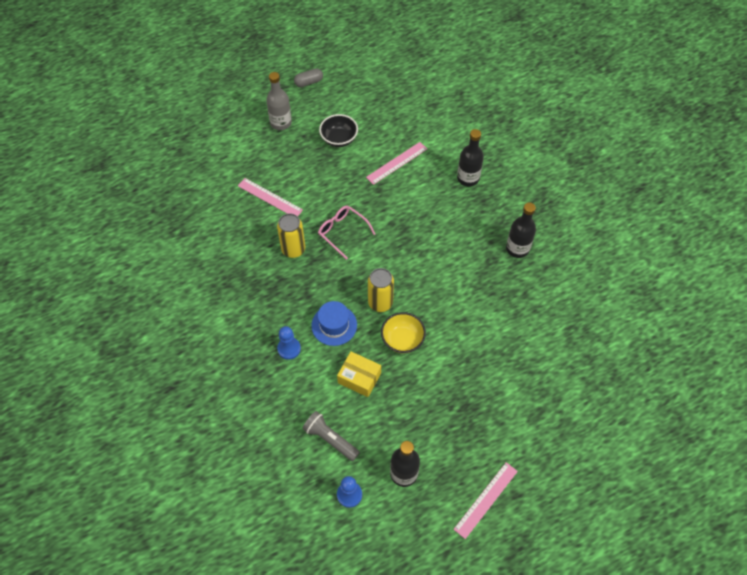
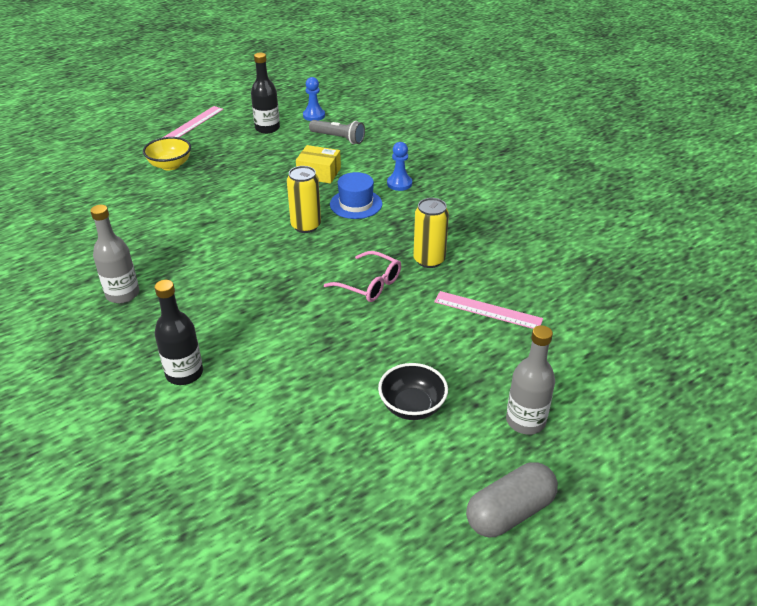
camera: 170 degrees right, 20 degrees down
grey capsule [294,68,323,87] -> grey capsule [466,462,558,537], size x1.61
pink ruler [366,142,427,185] -> none
yellow bowl [381,312,426,353] -> yellow bowl moved to [143,137,191,170]
black bottle [506,202,536,258] -> grey bottle [90,205,139,303]

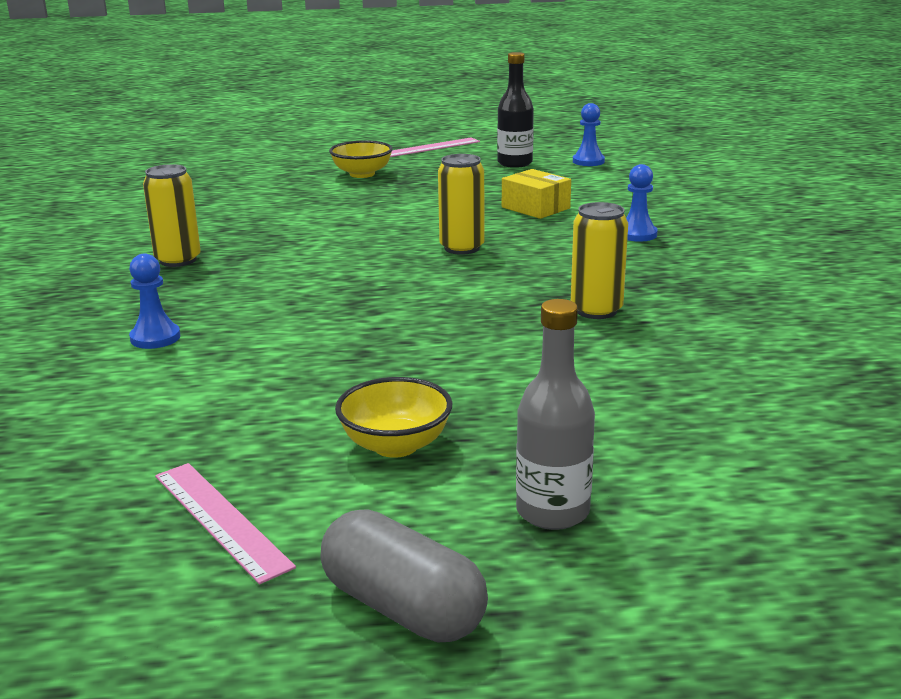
camera: 30 degrees right, 15 degrees down
grey bottle [90,205,139,303] -> yellow can [143,164,201,267]
black bottle [154,280,203,385] -> blue pawn [129,253,180,349]
grey flashlight [309,120,365,144] -> none
pink glasses [324,251,401,302] -> none
blue hat [330,172,382,219] -> none
black bowl [378,363,448,420] -> yellow bowl [335,377,452,458]
pink ruler [434,291,543,329] -> pink ruler moved to [155,463,296,584]
grey capsule [466,462,558,537] -> grey capsule turned 45 degrees clockwise [320,510,488,642]

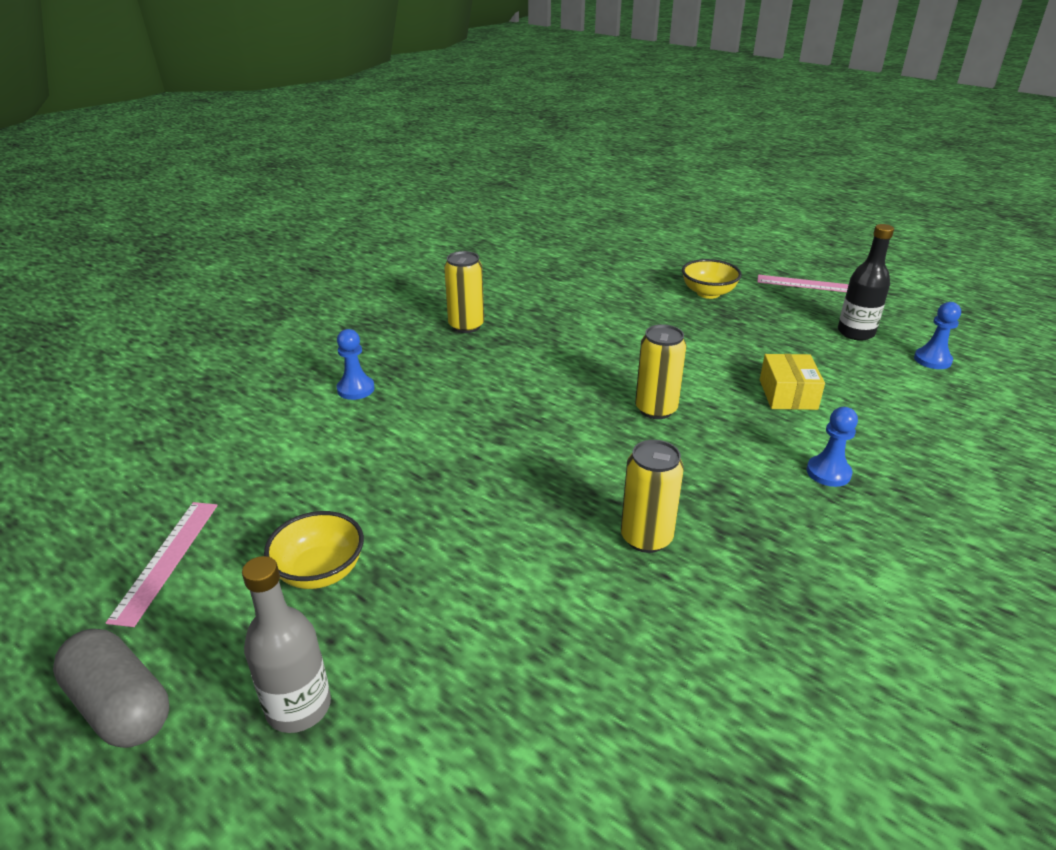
camera: 45 degrees right, 10 degrees up
grey capsule [320,510,488,642] -> grey capsule turned 45 degrees counterclockwise [53,629,169,748]

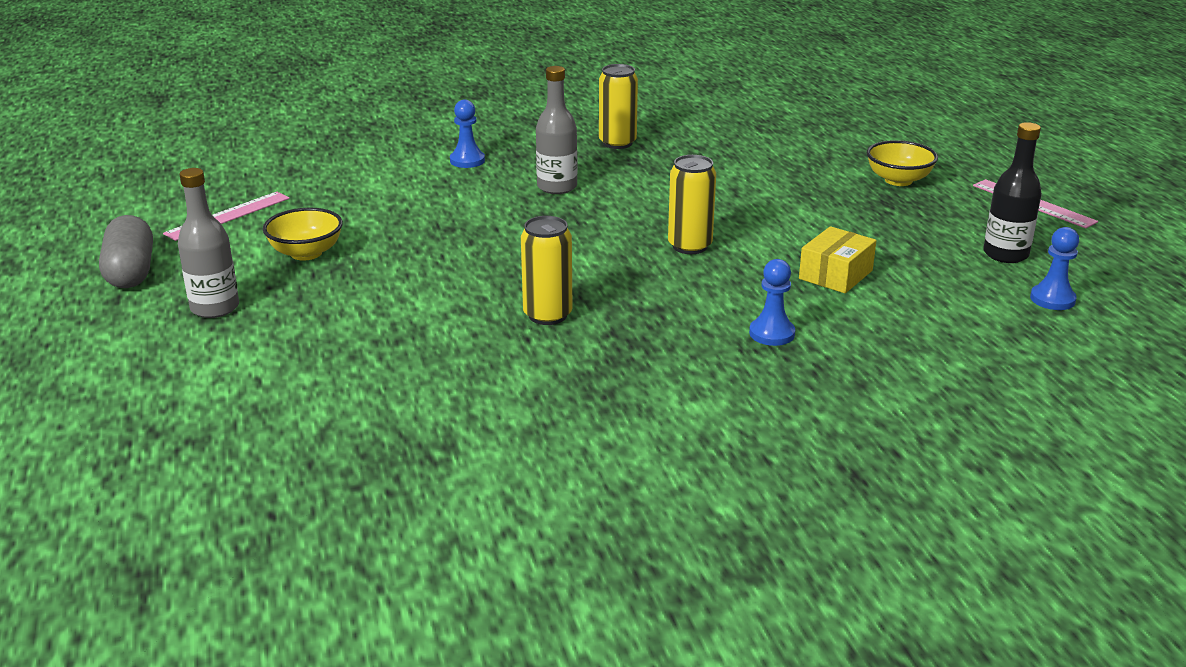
camera: 35 degrees right, 5 degrees down
none -> grey bottle [536,66,577,194]

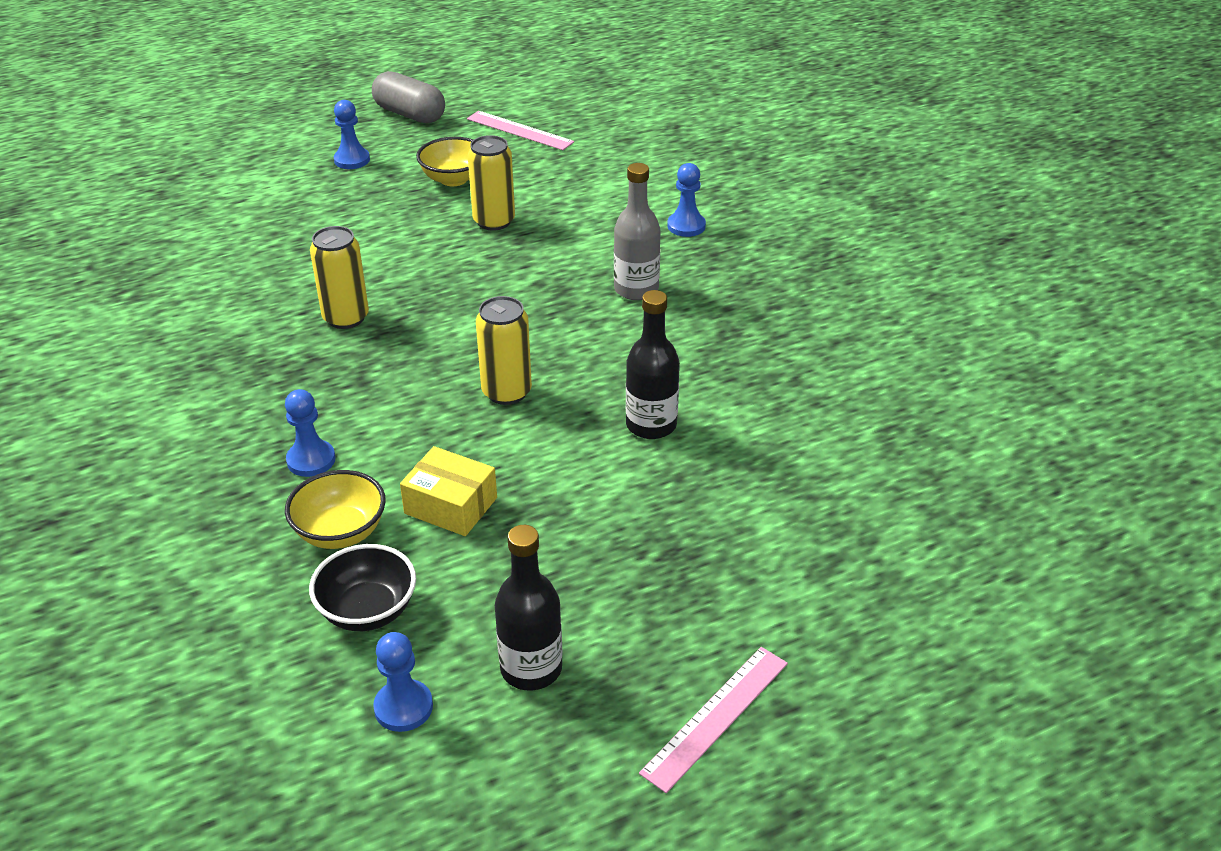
camera: 80 degrees right, 10 degrees up
grey capsule [99,215,153,288] -> grey capsule turned 60 degrees clockwise [372,71,445,123]
grey bottle [178,168,239,318] -> blue pawn [334,100,370,169]
yellow can [599,64,638,149] -> yellow can moved to [468,135,515,231]
yellow bowl [867,140,938,186] -> yellow bowl moved to [285,470,386,549]
none -> black bowl [309,544,416,631]
none -> black bottle [626,290,680,439]

